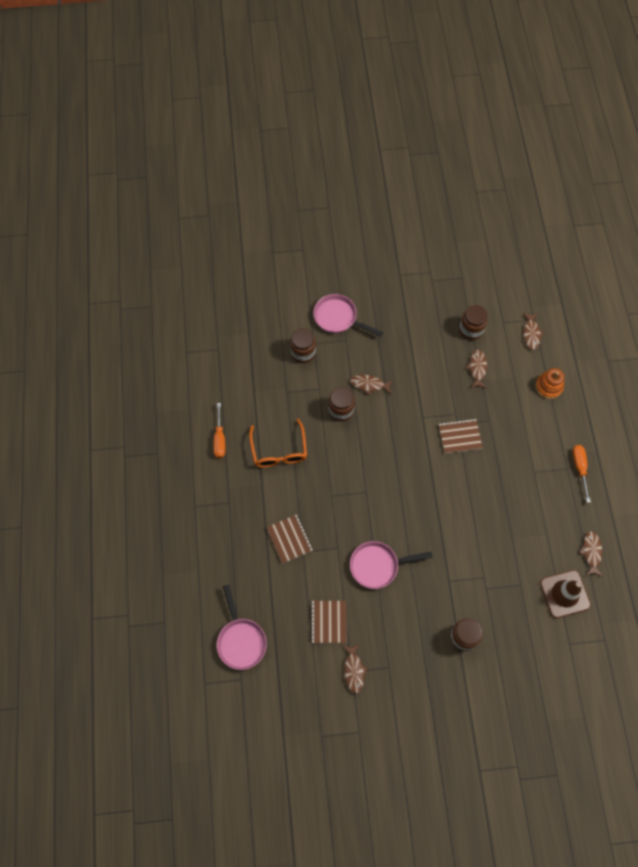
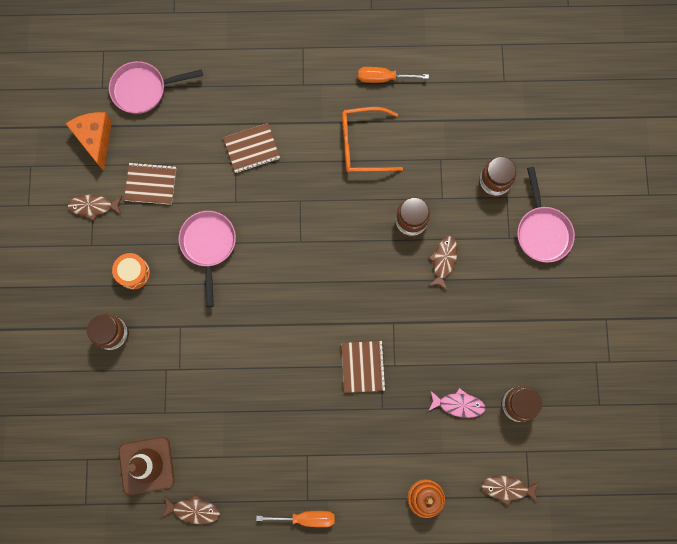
camera: 95 degrees right, 10 degrees up
pink pan [313,294,383,337] -> pink pan turned 135 degrees clockwise [517,167,575,263]
brown fish [466,350,487,388] -> pink fish [428,388,486,418]
none -> orange cheese [65,112,112,171]
none -> orange drum [112,253,150,290]

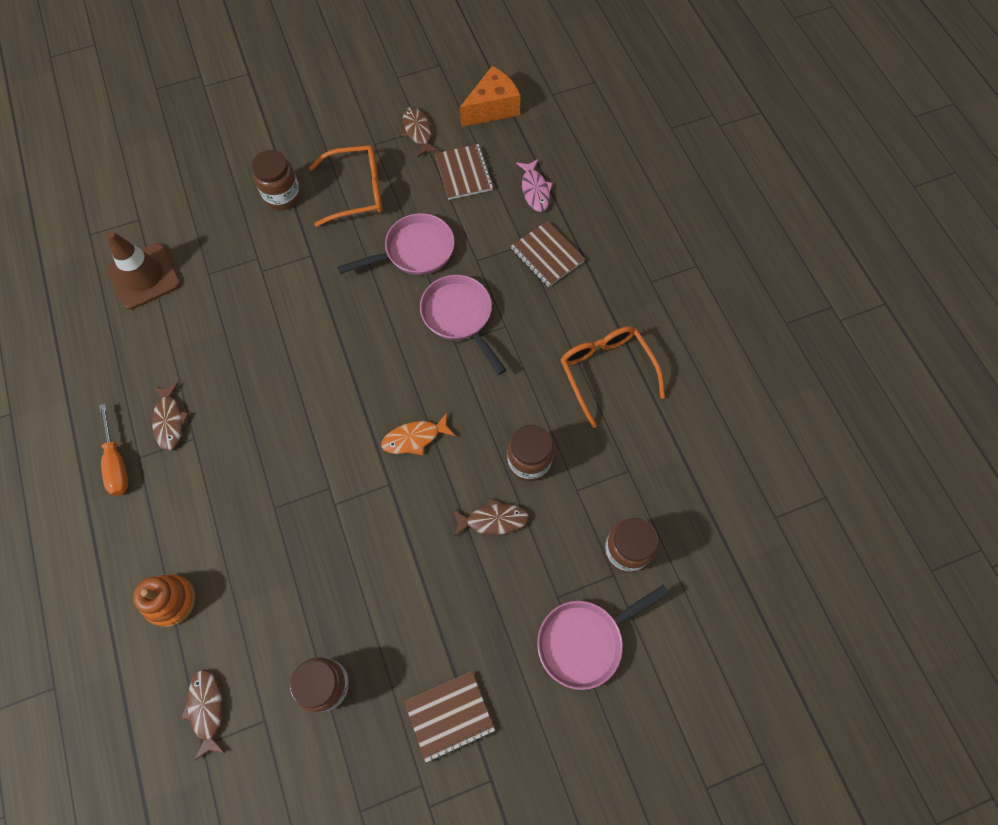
camera: 70 degrees right, 10 degrees down
pink pan [109,61,203,114] -> pink pan moved to [420,275,506,375]
orange drum [112,253,150,290] -> orange glasses [309,145,382,227]
brown fish [161,493,220,524] -> brown fish moved to [152,382,189,450]
brown notebook [341,341,386,393] -> brown notebook moved to [404,671,495,763]
orange screwdriver [358,67,429,83] -> none
pink fish [428,388,486,418] -> pink fish moved to [516,159,553,212]
none -> orange fish [381,413,455,455]

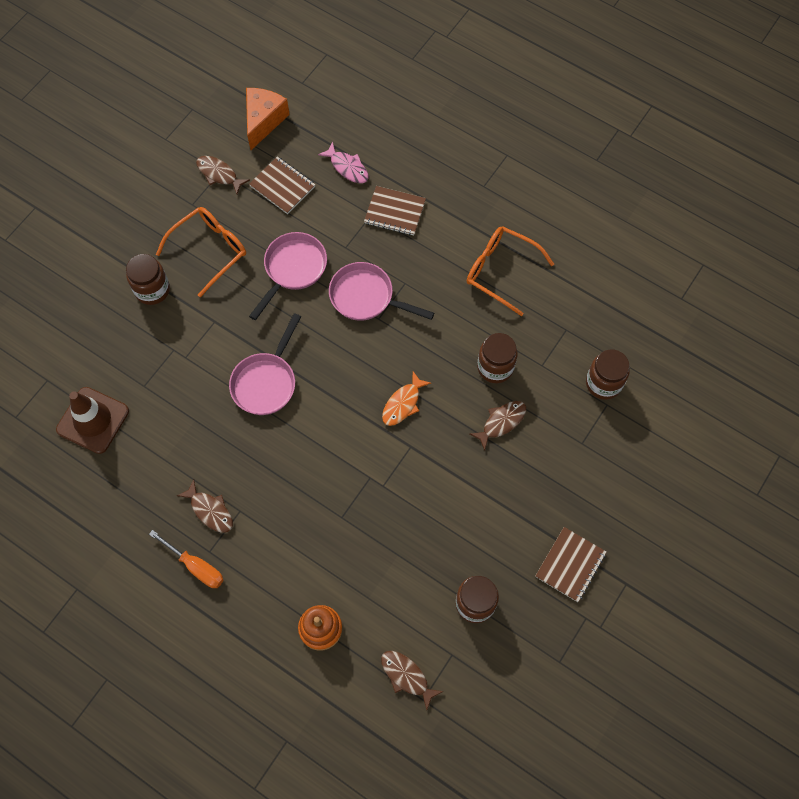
camera: 35 degrees left, 0 degrees up
pink pan [537,585,669,690] -> pink pan moved to [229,313,301,415]

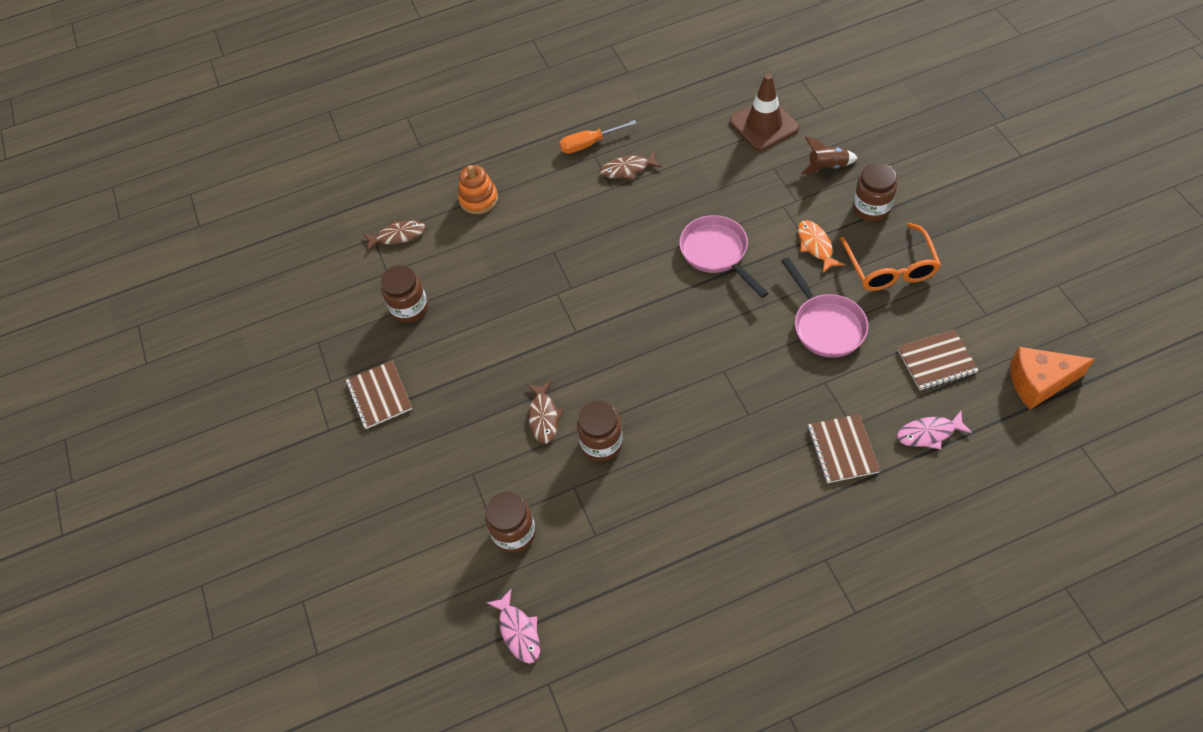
camera: 130 degrees right, 10 degrees down
brown fish [196,156,250,194] -> none
orange cheese [246,88,290,150] -> orange cheese turned 120 degrees clockwise [1010,347,1095,409]
pink pan [329,262,434,321] -> none
brown notebook [364,186,426,236] -> brown notebook turned 60 degrees counterclockwise [807,414,880,483]
orange fish [382,371,431,426] -> orange fish moved to [798,220,844,273]
orange glasses [467,227,554,316] -> none
none -> pink fish [486,589,540,664]
none -> brown rocket [800,137,858,174]

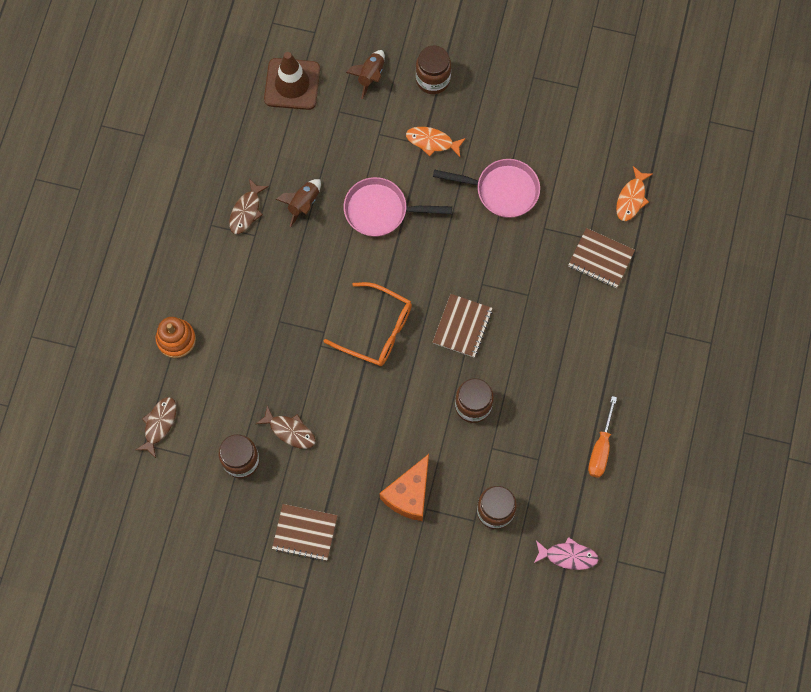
camera: 60 degrees left, 15 degrees up
brown fish [527,381,564,444] -> brown fish moved to [256,406,316,449]
orange screwdriver [559,120,637,154] -> orange screwdriver moved to [588,396,617,478]
orange glasses [840,223,941,291] -> orange glasses moved to [324,282,412,366]
brown notebook [897,329,979,390] -> brown notebook moved to [433,294,493,357]
pink fish [897,411,973,450] -> orange fish [616,166,653,221]
orange cheese [1010,347,1095,409] -> orange cheese moved to [379,454,429,521]
none -> brown rocket [275,179,321,227]

